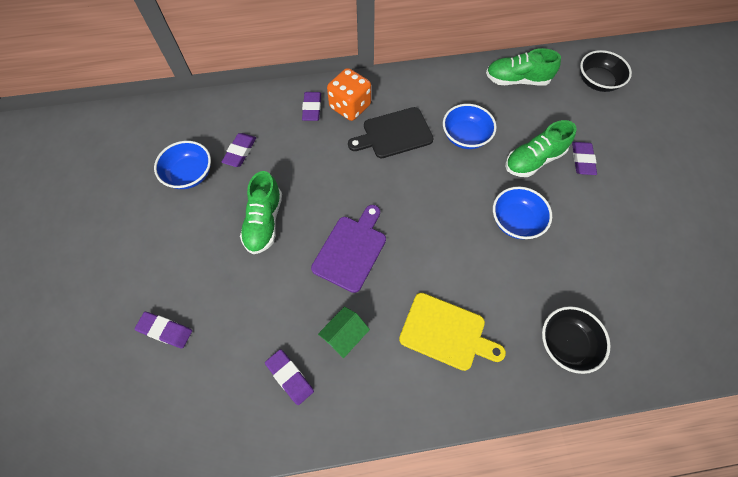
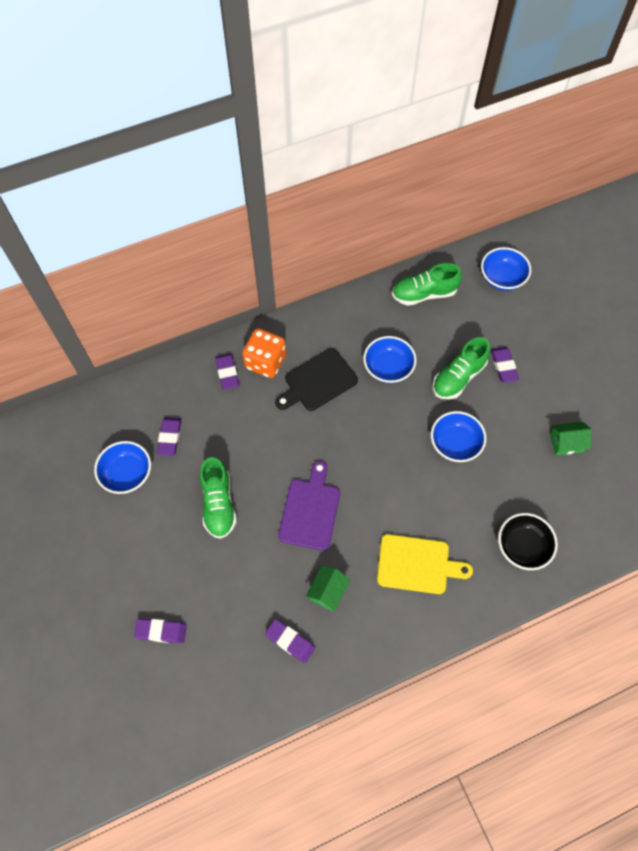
camera: 15 degrees left, 0 degrees up
black bowl [580,50,632,92] -> blue bowl [481,247,531,291]
none -> green house [550,422,592,455]

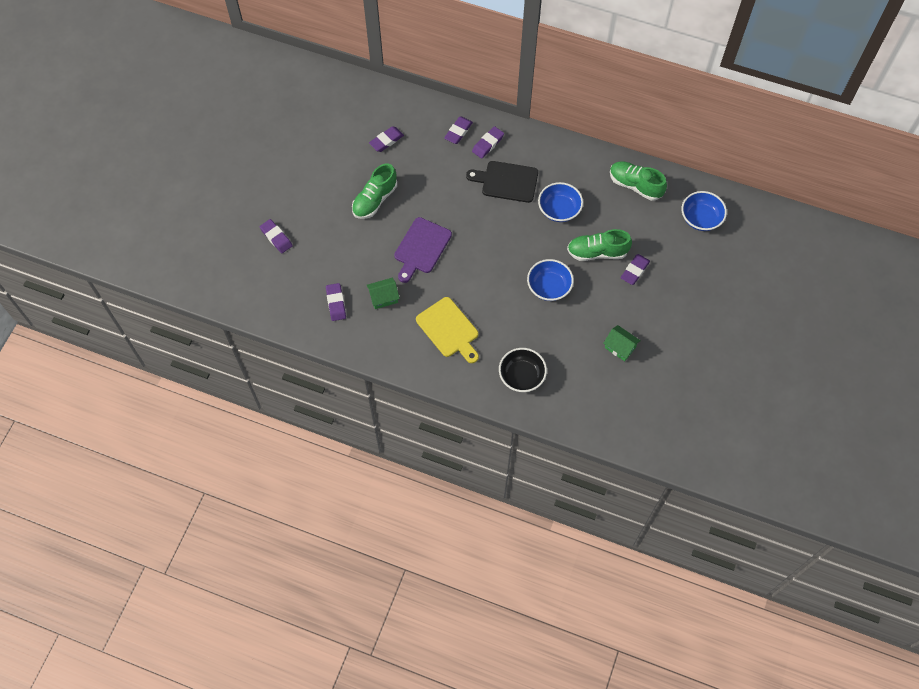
camera: 45 degrees right, 0 degrees up
blue bowl [94,441,151,494] -> none
orange dice [242,328,286,378] -> purple eraser [472,126,504,159]
purple cutting board [278,461,340,551] -> purple cutting board turned 150 degrees clockwise [394,217,452,283]

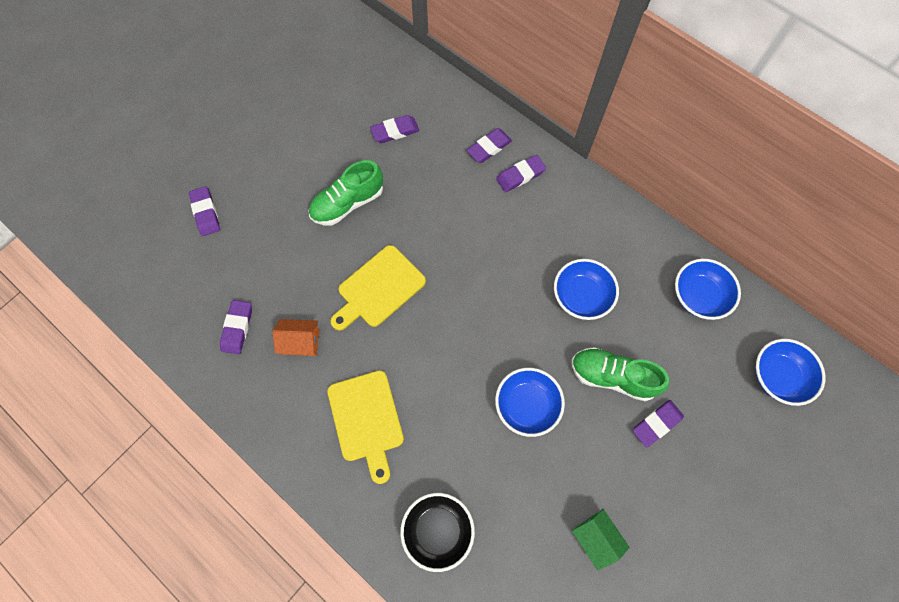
camera: 20 degrees right, 5 degrees up
green house [367,278,400,309] -> orange house [272,319,319,356]
purple cutting board [394,217,452,283] -> yellow cutting board [330,245,426,331]
black cutting board [466,161,538,203] -> none
green shoe [610,162,667,201] -> blue bowl [675,259,741,320]

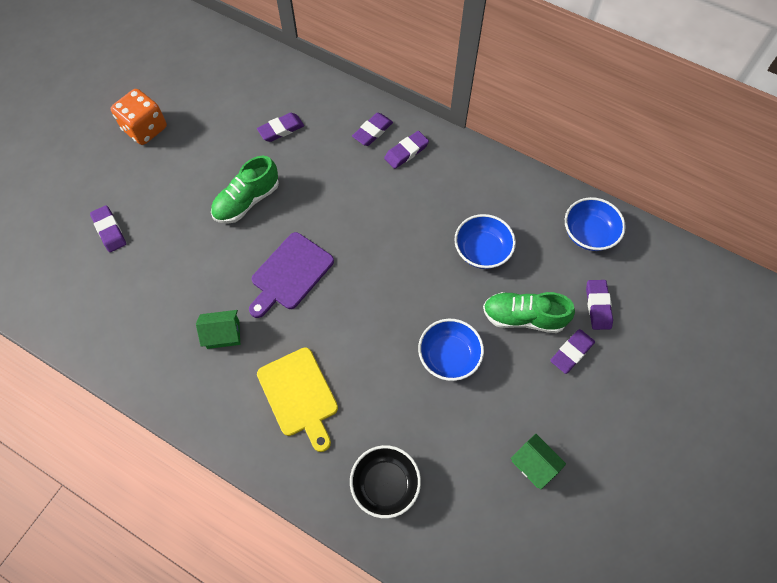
camera: 10 degrees left, 5 degrees down
purple eraser [220,300,252,354] -> purple eraser moved to [586,280,613,330]
orange house [272,319,319,356] -> green house [196,310,240,349]
yellow cutting board [330,245,426,331] -> purple cutting board [249,232,334,318]
blue bowl [755,339,826,406] -> none
none -> orange dice [111,89,167,145]

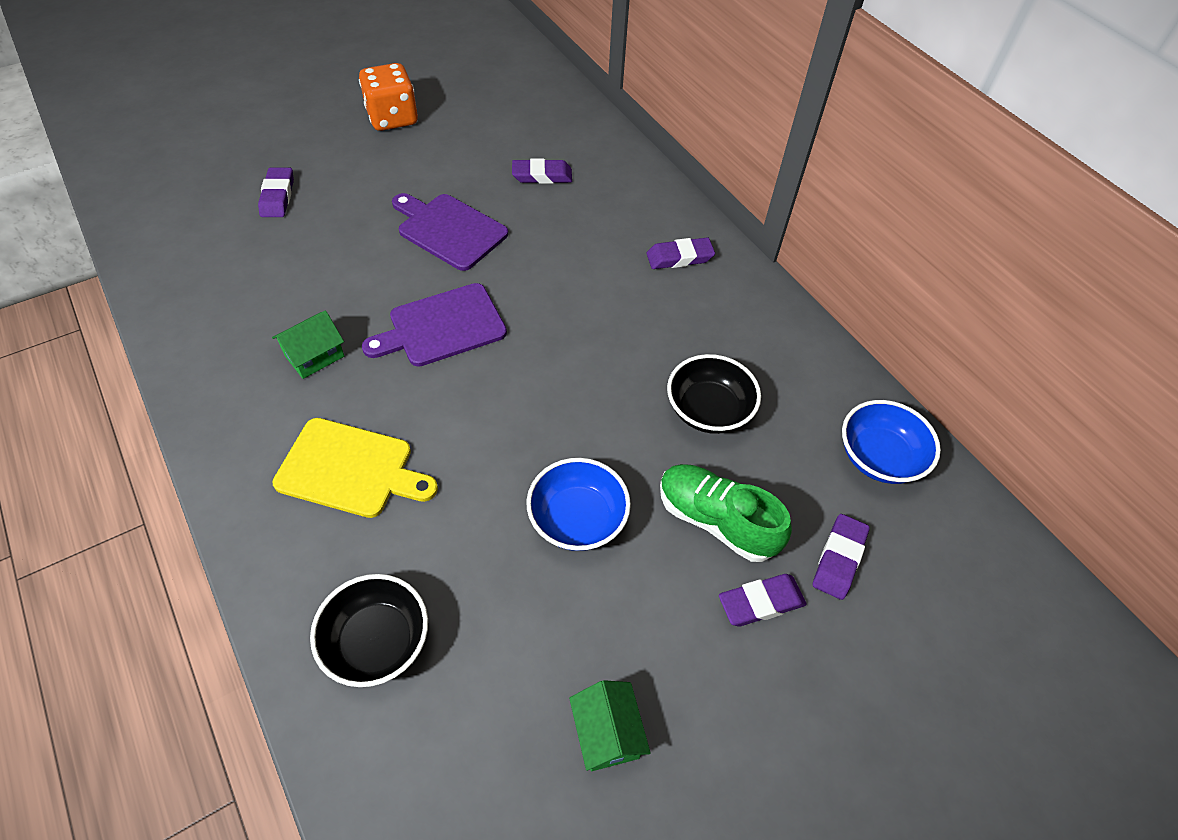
camera: 25 degrees right, 10 degrees down
green house [196,310,240,349] -> green house turned 60 degrees counterclockwise [272,311,344,379]
green shoe [211,156,279,224] -> purple cutting board [392,193,508,271]
yellow cutting board [257,347,338,452] -> yellow cutting board turned 75 degrees counterclockwise [272,418,438,518]
purple eraser [352,113,393,146] -> none
blue bowl [454,214,516,269] -> black bowl [667,354,761,434]

